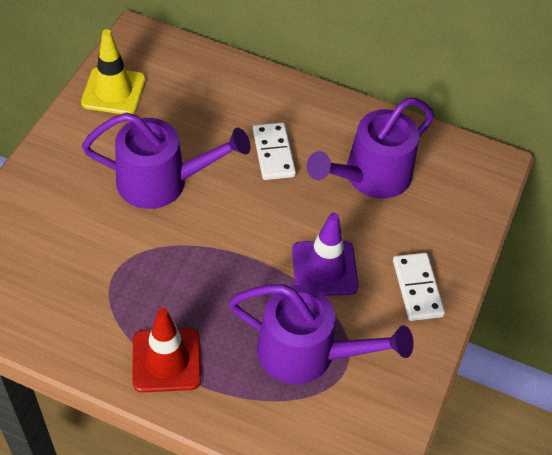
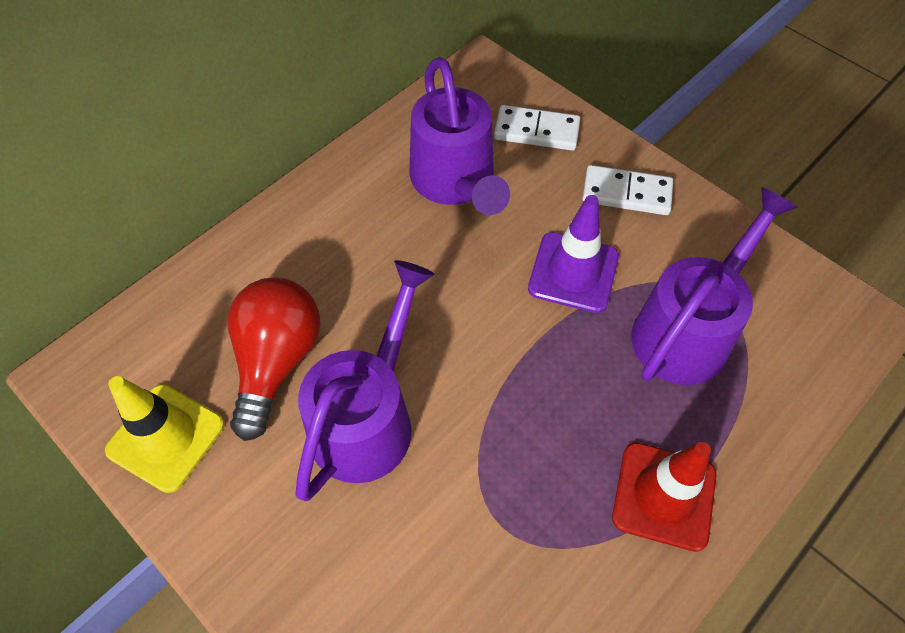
camera: 65 degrees left, 5 degrees up
white domino [253,122,296,180] -> white domino moved to [494,105,580,151]
none -> red light bulb [228,277,321,441]

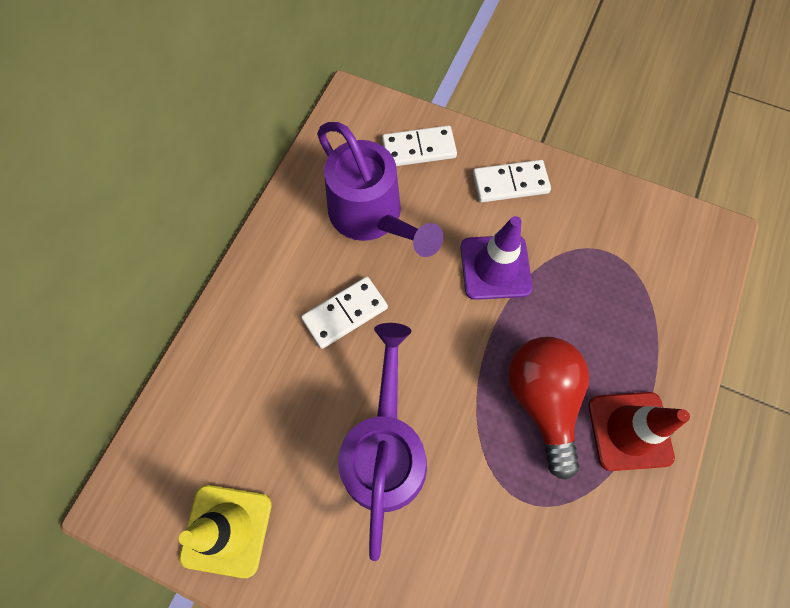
camera: 20 degrees left, 10 degrees up
red light bulb [228,277,321,441] -> red light bulb moved to [508,337,589,480]
purple watering can [631,187,798,385] -> none
none -> white domino [301,277,388,349]

